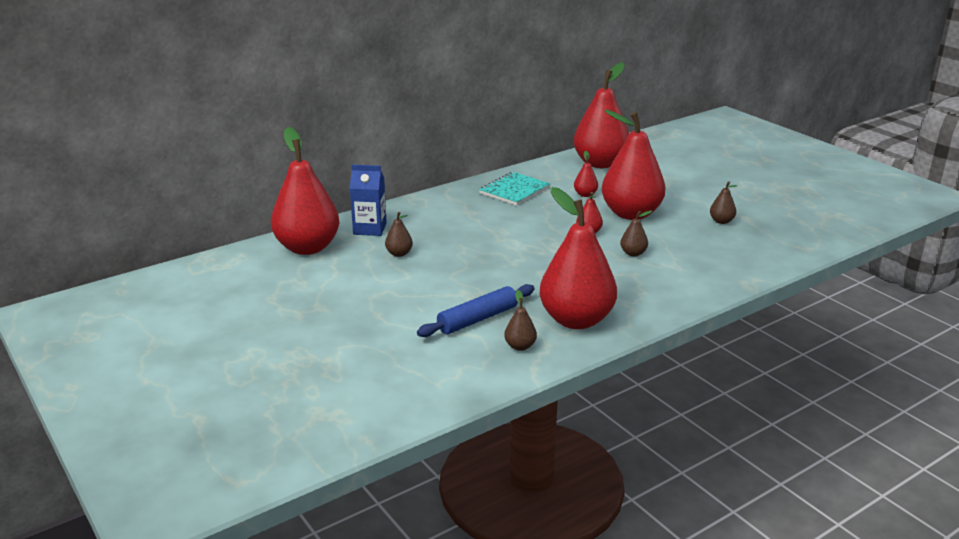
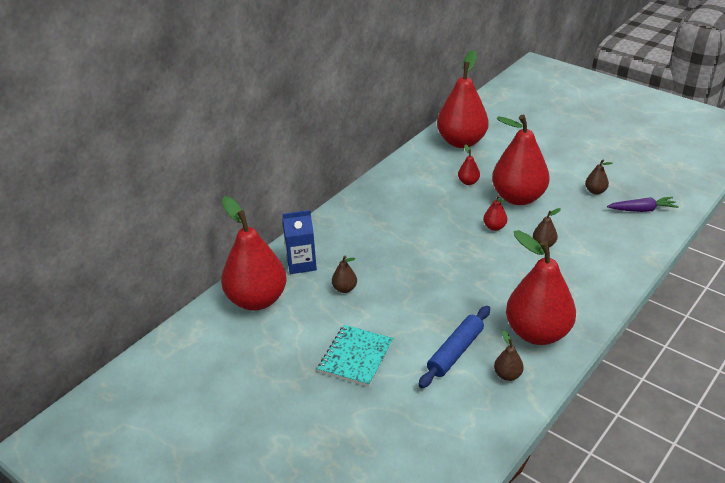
camera: 15 degrees left, 10 degrees up
turquoise notebook [479,172,551,206] -> turquoise notebook moved to [318,325,394,387]
none -> purple carrot [607,197,679,212]

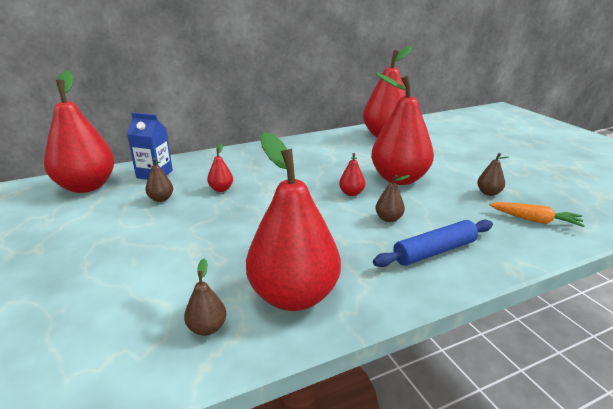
camera: 25 degrees right, 10 degrees down
turquoise notebook [318,325,394,387] -> none
blue rolling pin [418,306,490,388] -> blue rolling pin moved to [373,220,493,267]
red pear [458,144,480,185] -> red pear moved to [207,144,233,192]
purple carrot [607,197,679,212] -> orange carrot [489,202,585,227]

